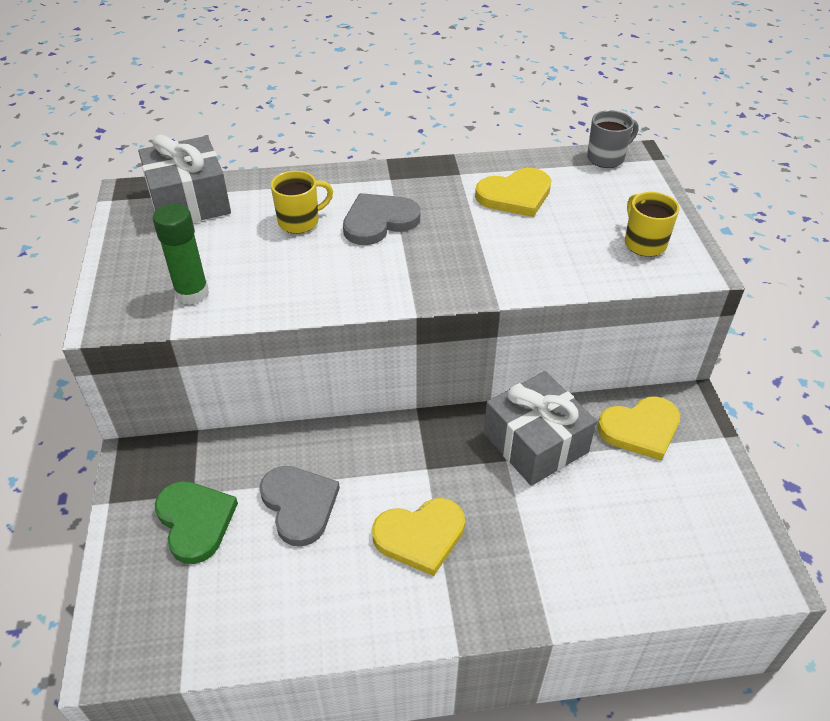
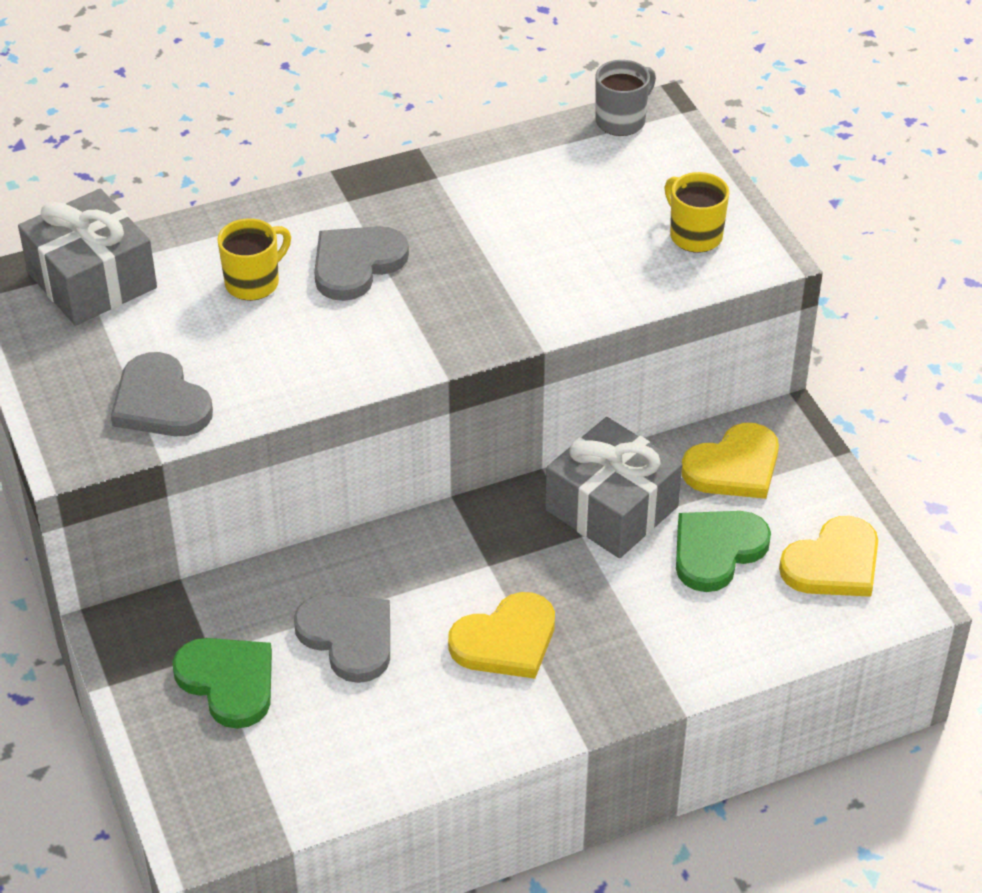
camera: 15 degrees left, 0 degrees up
green glue stick [153,204,209,305] -> grey heart [111,352,213,436]
yellow heart [475,168,551,217] -> yellow heart moved to [779,516,878,597]
none -> green heart [676,511,771,592]

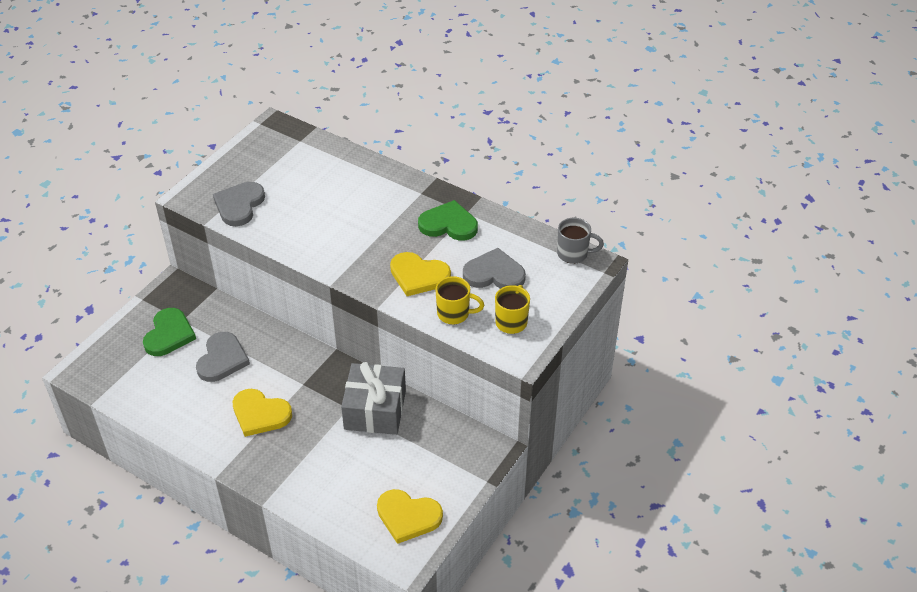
camera: 55 degrees right, 0 degrees up
grey gift [18,189,157,326] -> none
yellow mug [217,218,291,301] -> yellow mug moved to [435,276,484,325]
grey heart [314,226,409,301] -> grey heart moved to [463,248,526,289]
green heart [676,511,771,592] -> green heart moved to [418,200,478,241]
yellow heart [682,423,779,499] -> yellow heart moved to [390,252,451,296]

